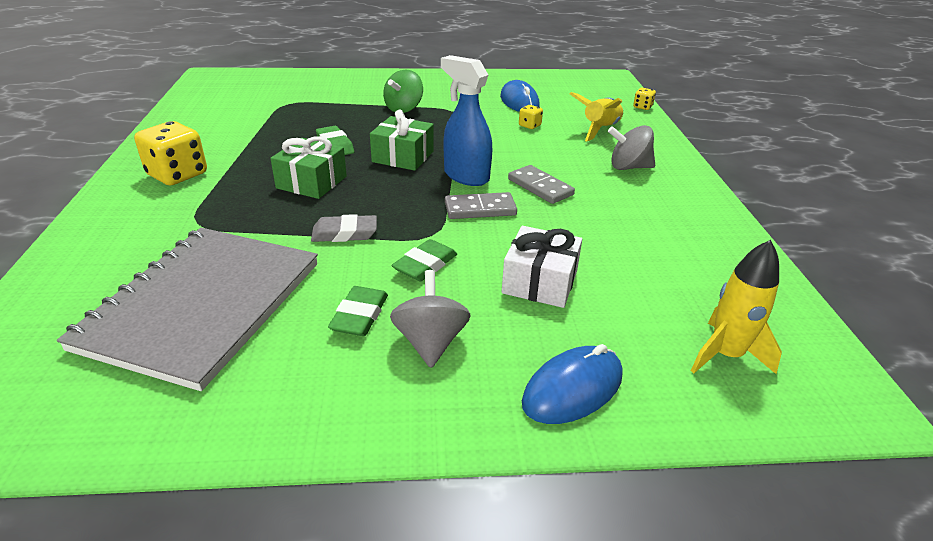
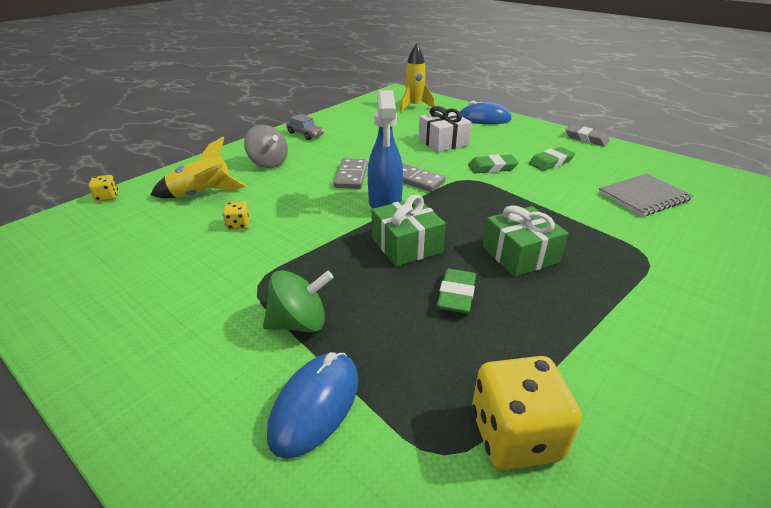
camera: 135 degrees left, 0 degrees up
grey notebook [57,228,318,391] -> grey notebook [599,173,693,217], size x0.54
yellow dice [134,121,207,185] -> yellow dice moved to [472,356,582,470]
grey eraser [311,214,377,242] -> grey eraser moved to [566,125,610,146]
grey spinning top [390,270,471,368] -> none
blue mouse [500,80,540,112] -> blue mouse moved to [267,352,358,459]
none -> grey car [286,114,324,140]

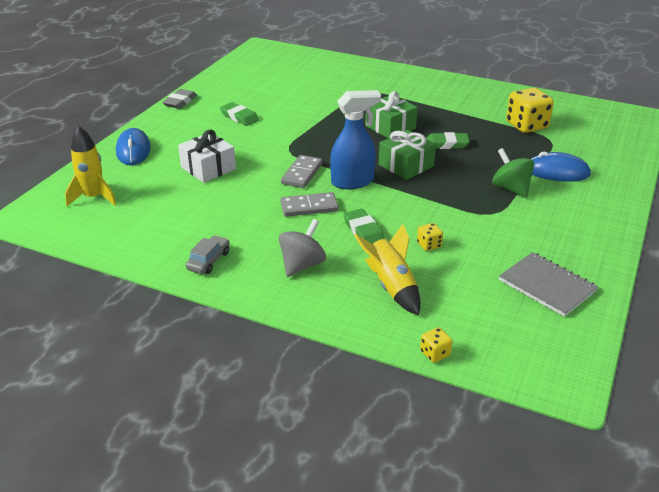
camera: 105 degrees left, 0 degrees up
green eraser [468,154,519,173] -> green eraser moved to [344,209,385,244]
grey notebook [599,173,693,217] -> grey notebook moved to [499,252,598,317]

